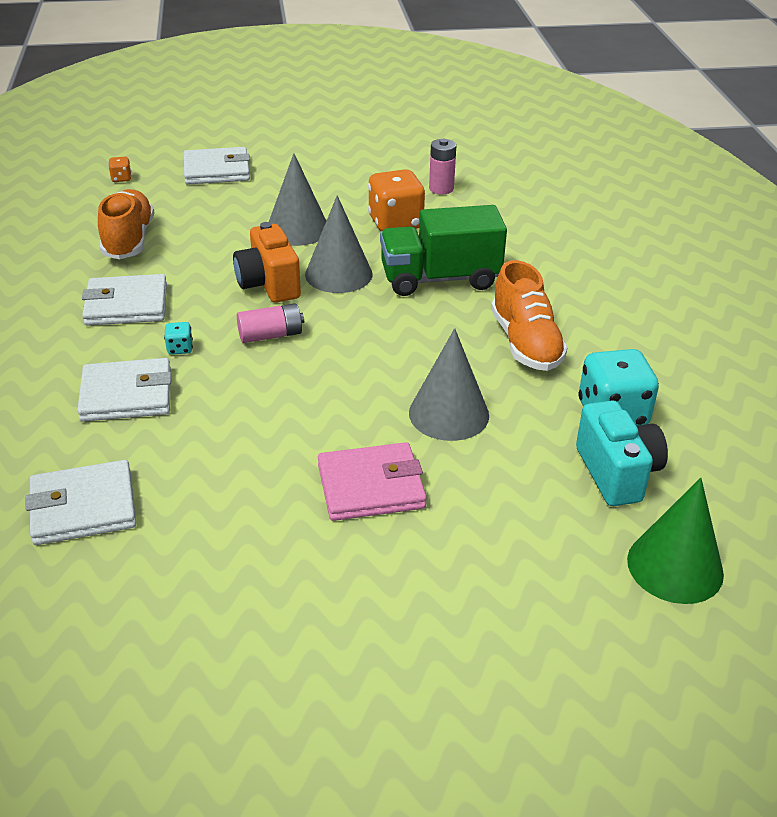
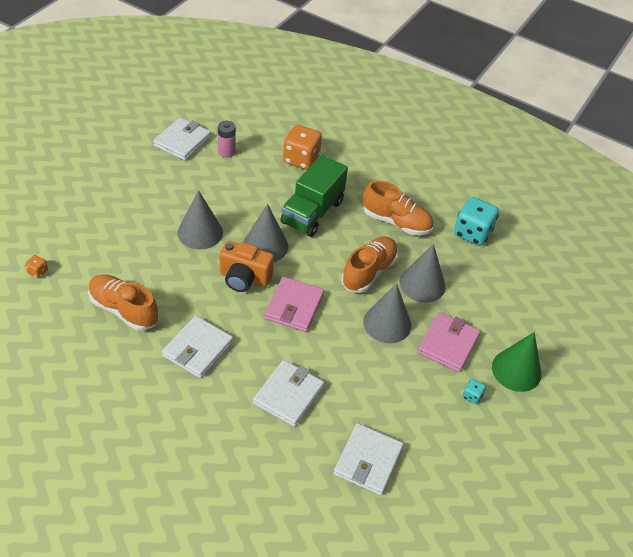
camera: 55 degrees left, 10 degrees up
turquoise dice [164,322,193,355] -> turquoise dice moved to [463,379,486,404]
white wallet [184,147,250,185] -> white wallet moved to [153,117,211,161]
pink battery [237,303,304,343] -> pink wallet [264,276,324,332]
orange dice [368,169,425,231] -> orange dice moved to [283,125,322,170]
turquoise camera [576,400,668,506] -> none
green cone [627,477,724,604] -> green cone moved to [492,332,541,392]
none -> orange shoe [341,237,398,293]
none -> grey cone [363,283,411,343]

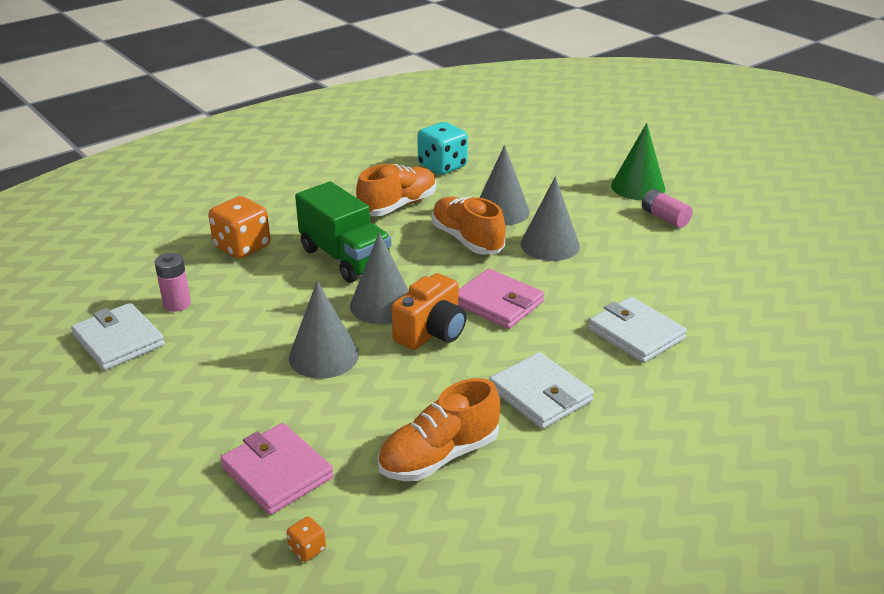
camera: 65 degrees left, 15 degrees down
white wallet [333,423,404,496] -> none
pink wallet [417,312,481,372] -> pink wallet moved to [220,423,334,515]
turquoise dice [463,379,486,404] -> pink battery [642,189,693,228]

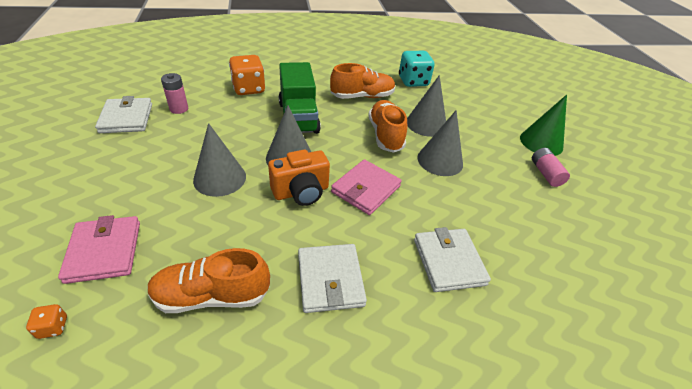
camera: 25 degrees right, 10 degrees up
pink wallet [458,269,544,329] -> pink wallet turned 60 degrees clockwise [331,159,402,215]

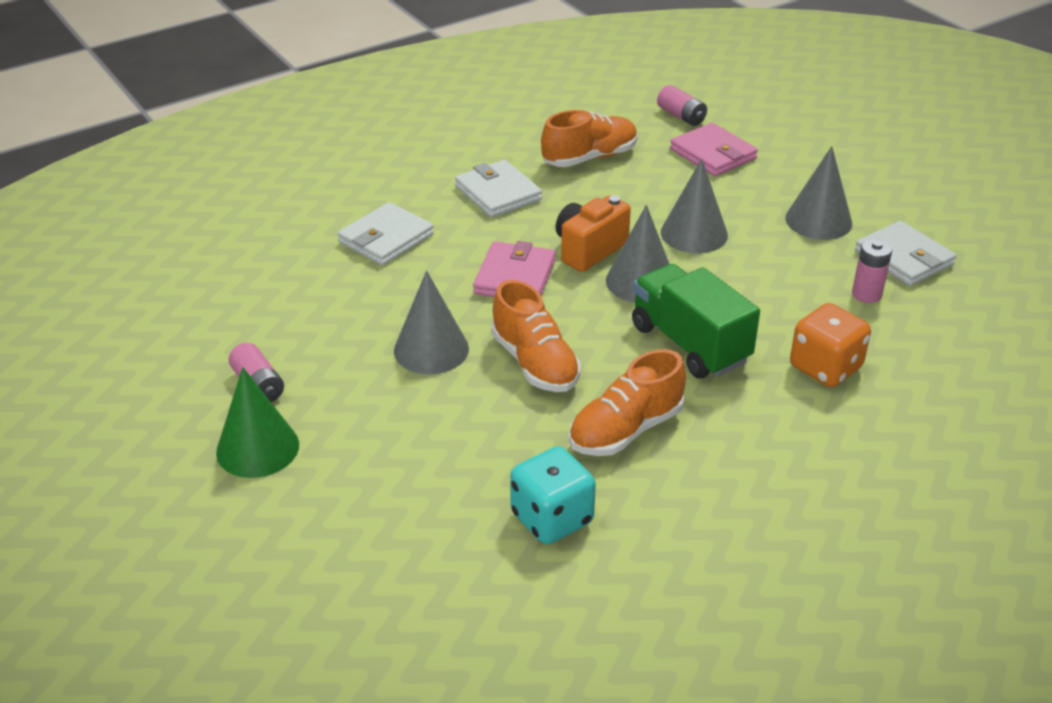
camera: 160 degrees right, 5 degrees down
orange dice [26,304,67,339] -> pink battery [657,85,707,126]
grey cone [407,75,446,137] -> grey cone moved to [785,146,852,240]
white wallet [414,227,491,292] -> white wallet turned 75 degrees clockwise [338,202,434,266]

